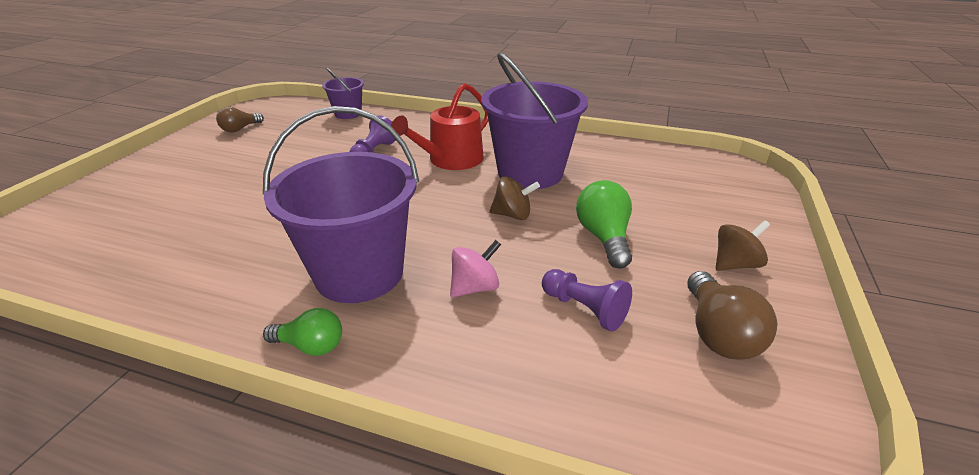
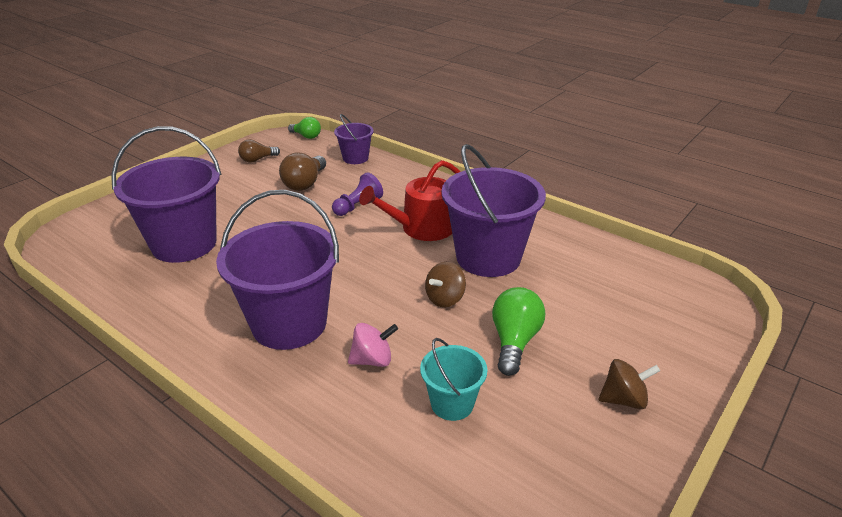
camera: 20 degrees right, 0 degrees up
green light bulb [263,308,342,356] -> green light bulb moved to [288,117,321,139]
brown spinning top [490,176,540,220] -> brown spinning top turned 105 degrees clockwise [425,262,466,307]
purple pawn [542,269,632,332] -> turquoise bucket [420,338,487,421]
brown light bulb [687,271,777,359] -> brown light bulb moved to [279,152,326,191]
none -> purple bucket [111,126,222,263]

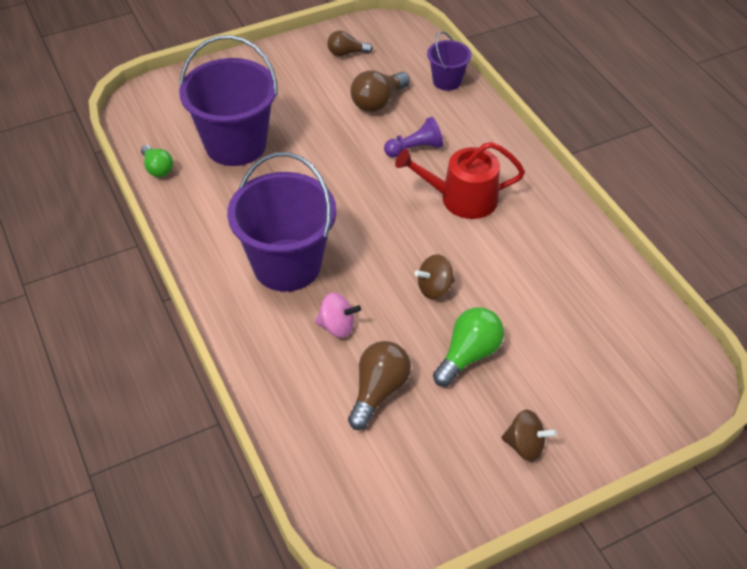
camera: 25 degrees right, 15 degrees up
green light bulb [288,117,321,139] -> green light bulb moved to [141,145,173,177]
turquoise bucket [420,338,487,421] -> brown light bulb [348,341,411,430]
purple bucket [441,144,546,277] -> none

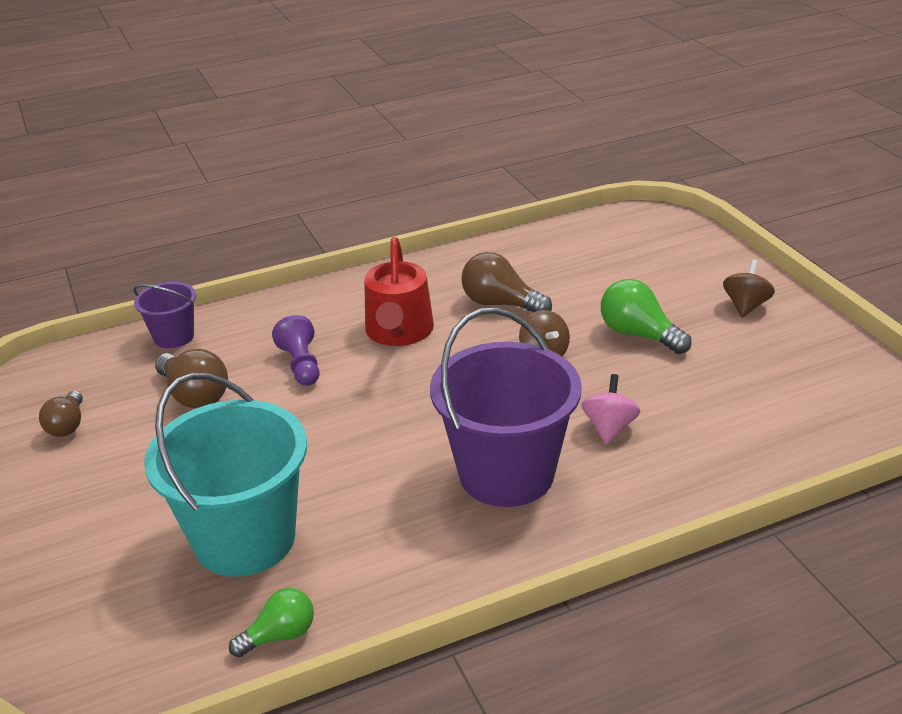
camera: 85 degrees left, 15 degrees down
purple bucket [179,35,278,166] -> turquoise bucket [144,373,307,577]
brown light bulb [348,341,411,430] -> brown light bulb moved to [461,252,552,313]

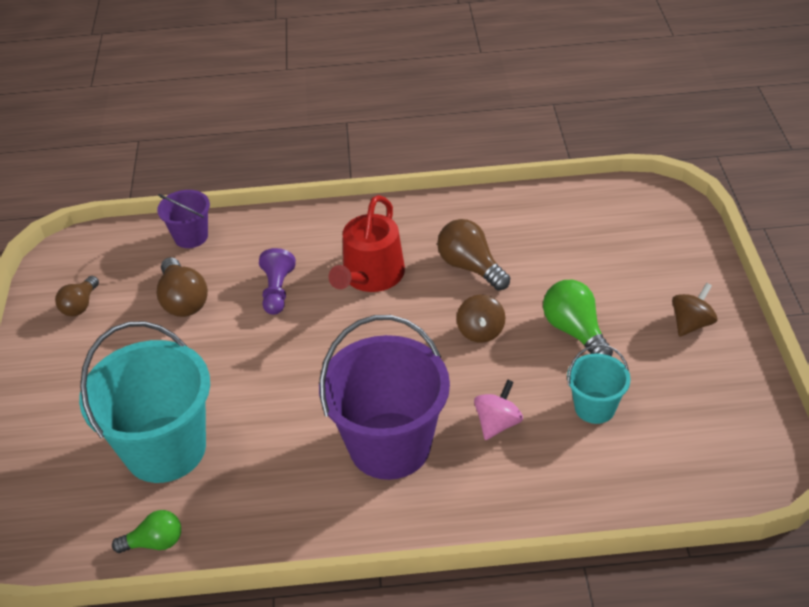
camera: 20 degrees right, 10 degrees up
none -> turquoise bucket [567,344,631,424]

